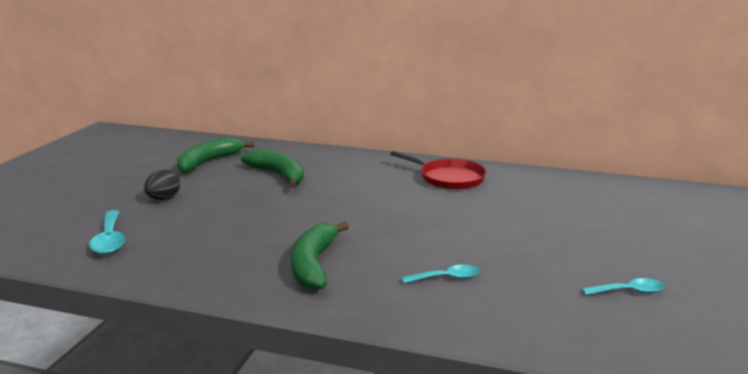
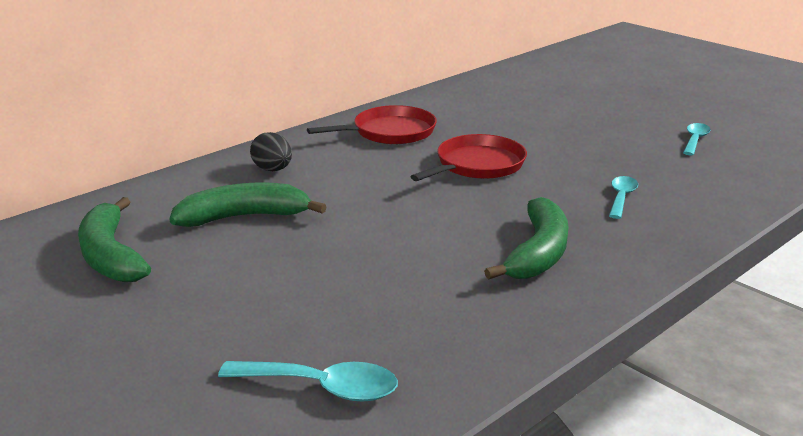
camera: 60 degrees left, 5 degrees up
black egg [144,170,180,200] -> black egg moved to [250,132,292,171]
green banana [291,222,349,291] -> green banana turned 105 degrees counterclockwise [484,197,569,279]
none -> red pan [410,134,527,181]

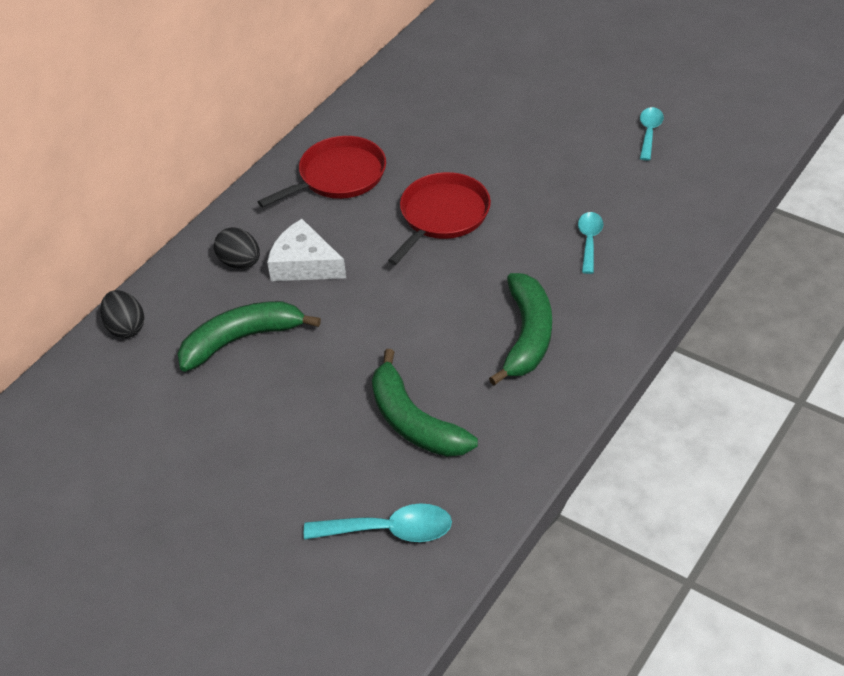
camera: 10 degrees left, 20 degrees up
green banana [78,197,151,282] -> green banana moved to [372,349,478,457]
none -> black egg [100,290,144,338]
none -> white cheese [267,219,346,281]

